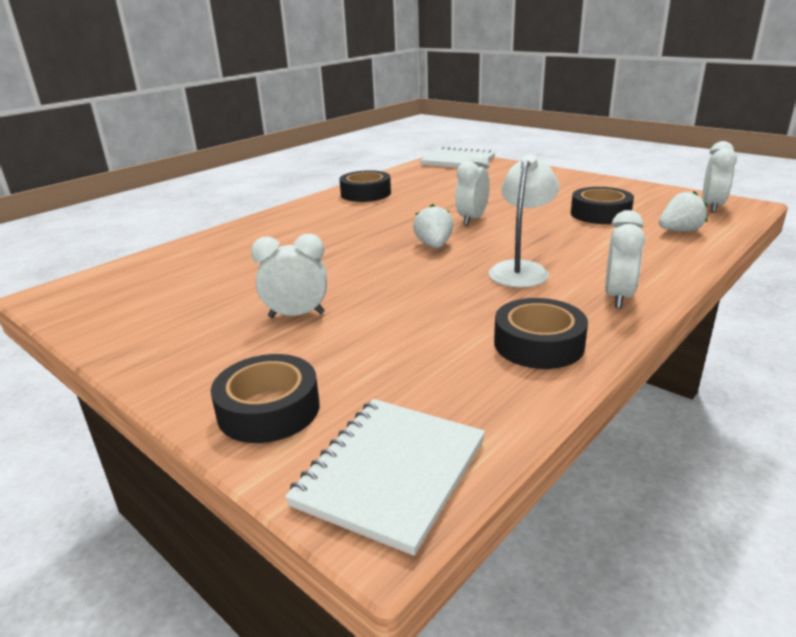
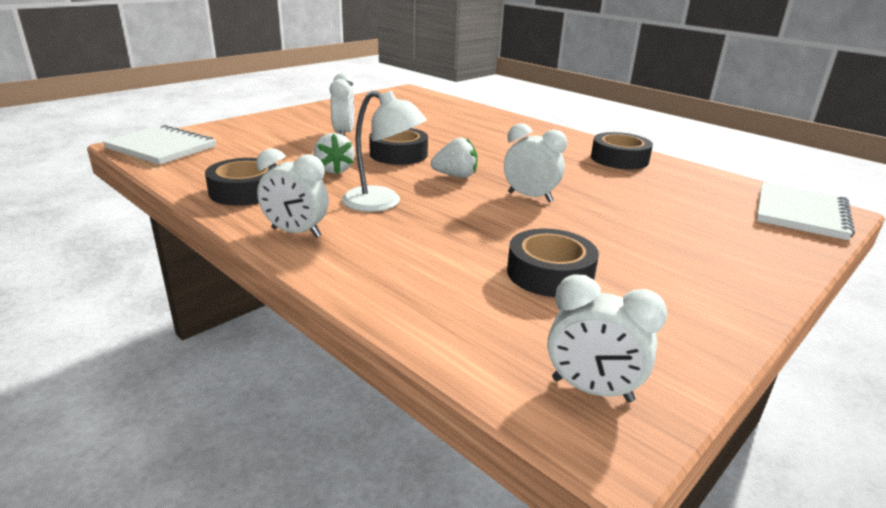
camera: 90 degrees right, 0 degrees up
black tape [211,354,320,443] -> black tape moved to [369,128,428,165]
white strawberry [659,191,708,232] -> white strawberry moved to [314,133,355,174]

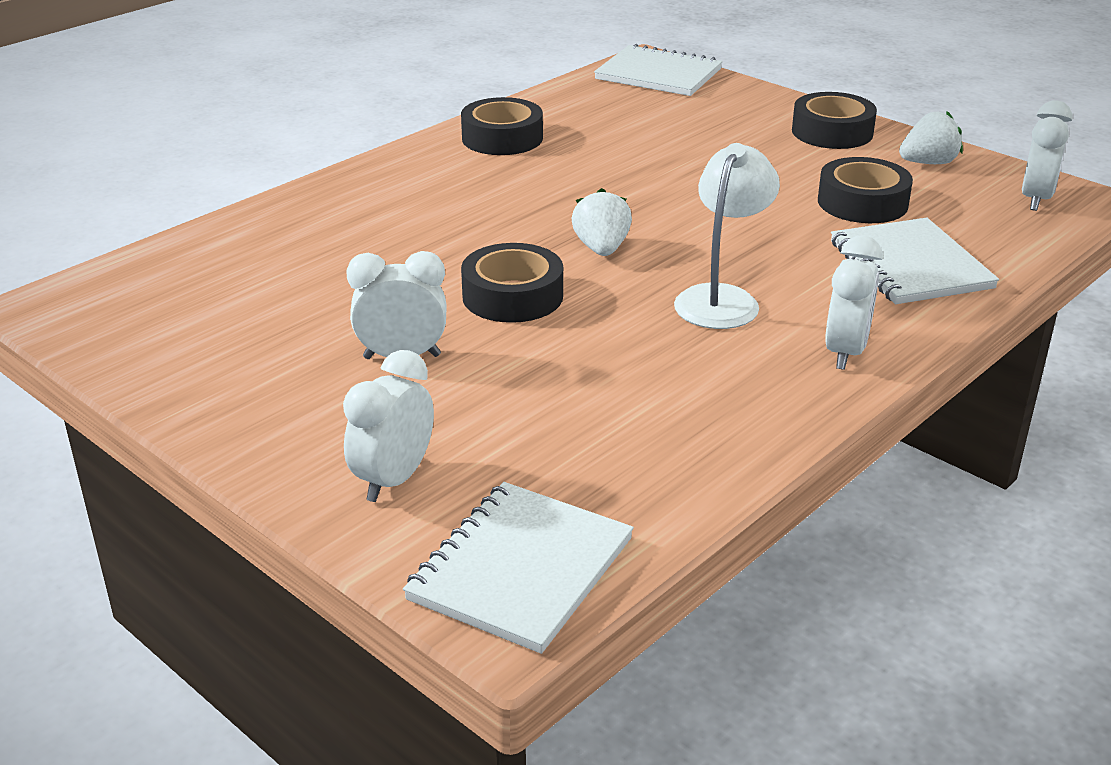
camera: 90 degrees left, 5 degrees up
black tape [205,158,277,206] -> black tape moved to [792,92,877,149]
white strawberry [314,133,355,174] -> white strawberry moved to [899,111,963,164]
white clock [504,123,567,202] -> white clock moved to [343,350,434,502]
none -> white notebook [831,218,999,304]

